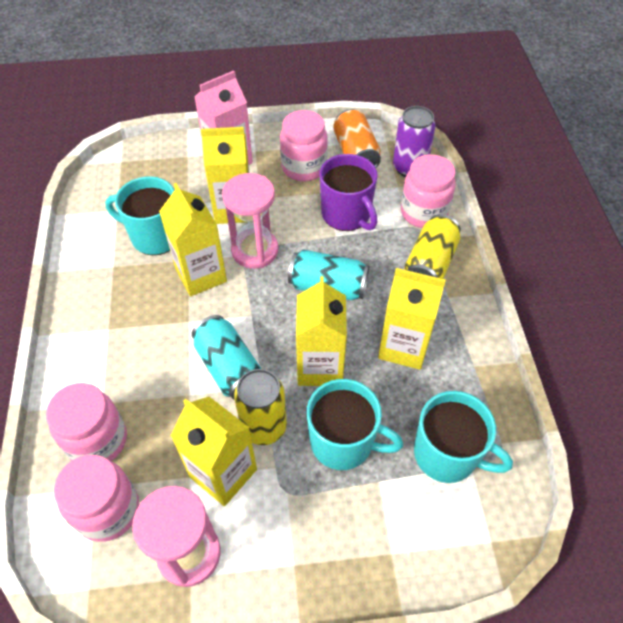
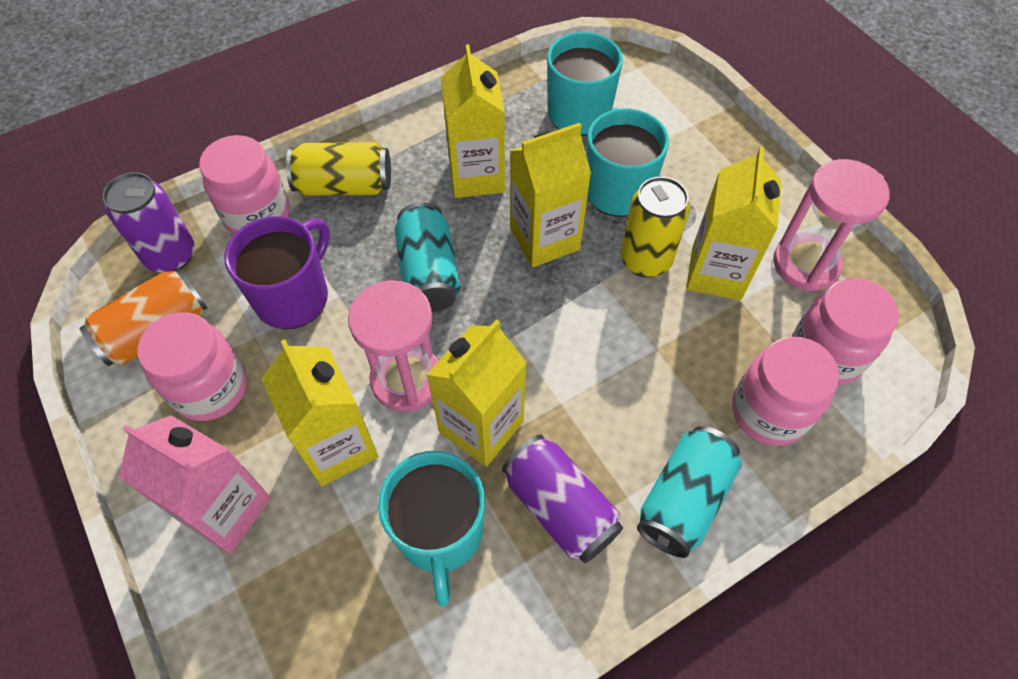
camera: 115 degrees left, 5 degrees up
turquoise can [192,315,261,400] -> turquoise can moved to [637,426,742,558]
none -> purple can [502,435,623,564]

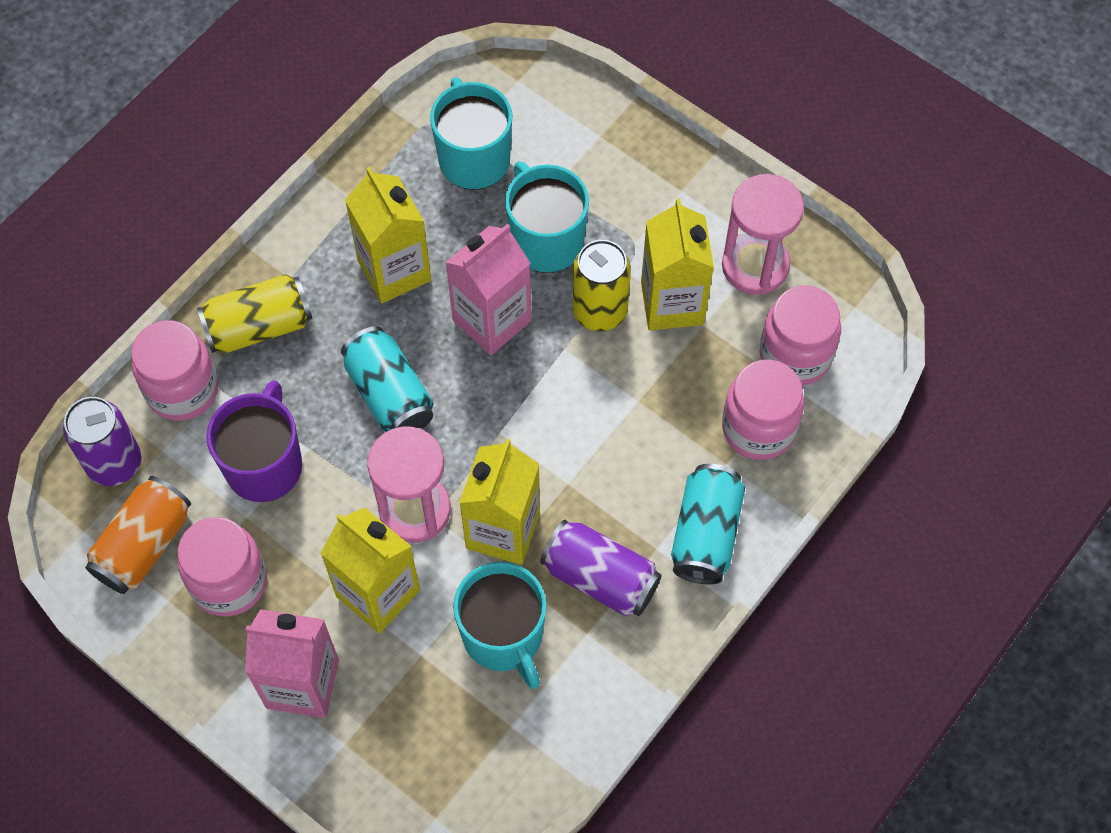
camera: 20 degrees left, 5 degrees up
yellow carton [510,123,591,267] -> pink carton [445,224,531,355]

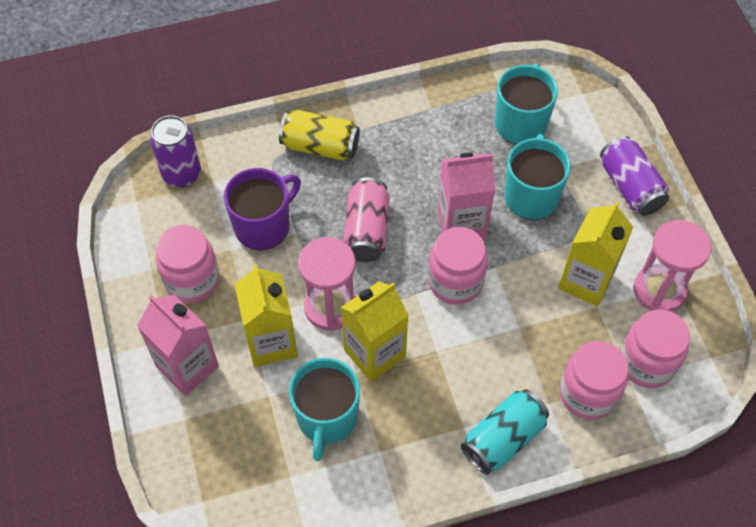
camera: 35 degrees right, 5 degrees down
orange can [85,476,191,594] -> none
pink jar [131,320,219,421] -> pink jar moved to [428,227,488,305]
turquoise can [341,326,433,432] -> pink can [343,177,390,262]
yellow carton [345,167,431,303] -> none
purple can [540,520,662,616] -> purple can moved to [600,136,669,216]
yellow can [572,240,631,331] -> none

